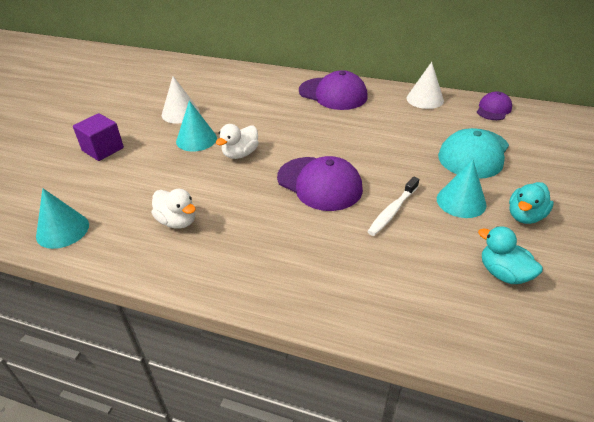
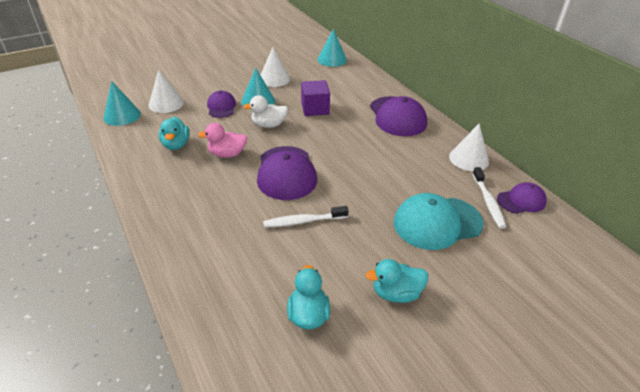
camera: 40 degrees right, 0 degrees up
purple cube [73,113,124,161] -> purple cube moved to [301,80,330,116]
white duck [151,189,196,229] -> turquoise duck [159,117,190,150]
turquoise cone [437,159,486,218] -> turquoise cone moved to [317,29,347,67]
none -> white cone [148,70,184,113]
none -> pink duck [198,123,247,158]
none -> purple cap [207,90,236,118]
none -> white toothbrush [473,167,506,229]

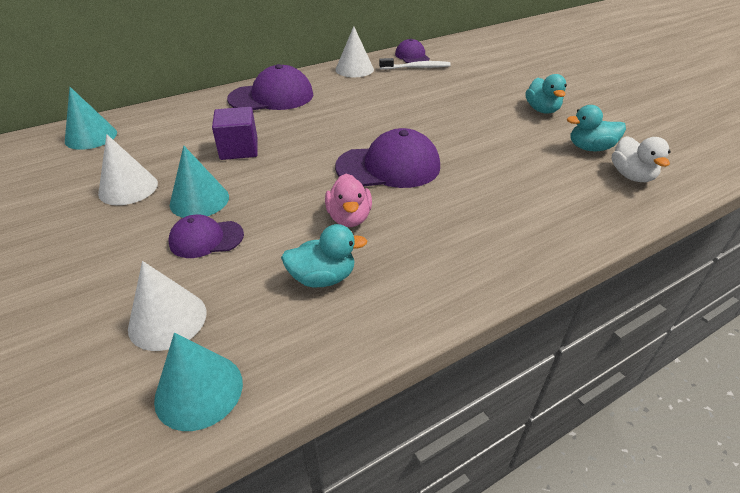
camera: 90 degrees left, 0 degrees up
white duck [243,95,288,128] -> white duck moved to [612,136,671,182]
white toothbrush [263,206,349,228] -> none
turquoise cap [394,193,484,250] -> none

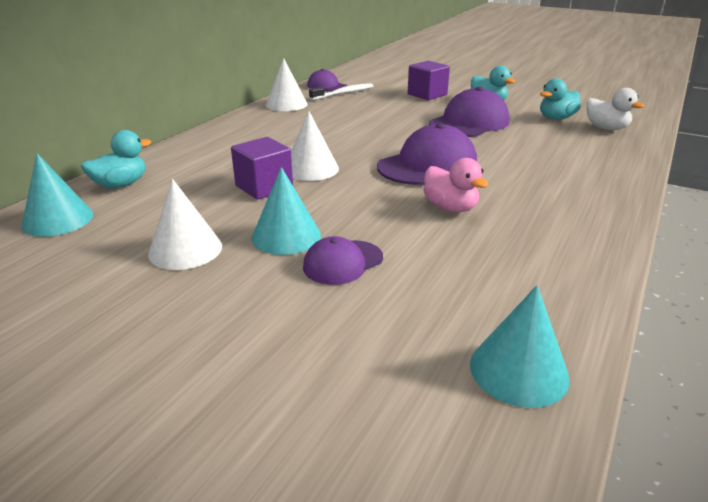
camera: 30 degrees left, 10 degrees down
white cone [128,261,207,351] -> white cone moved to [291,111,339,181]
purple cap [227,64,313,110] -> purple cap moved to [429,87,510,137]
turquoise duck [281,224,367,288] -> turquoise duck moved to [81,130,151,189]
none -> purple cube [408,61,450,100]

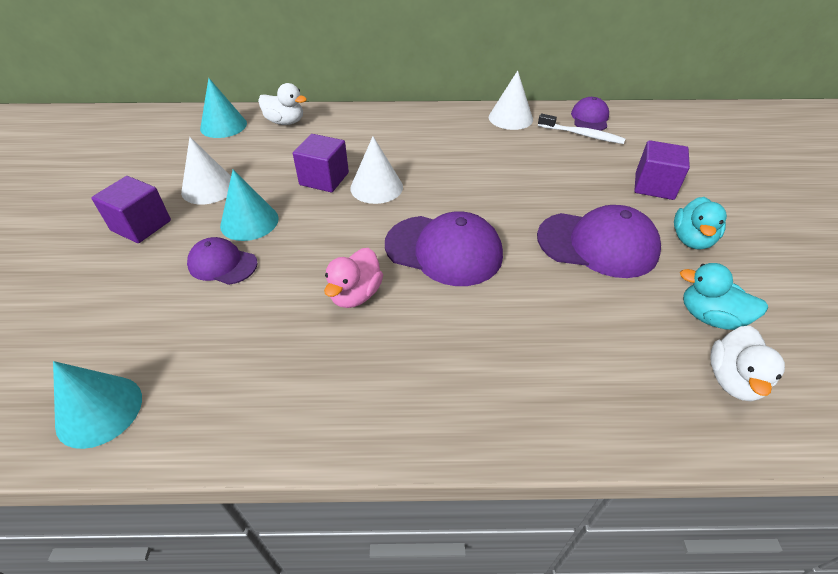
camera: 60 degrees right, 15 degrees up
turquoise duck [81,130,151,189] -> white duck [258,83,307,125]
none -> purple cube [92,176,171,243]

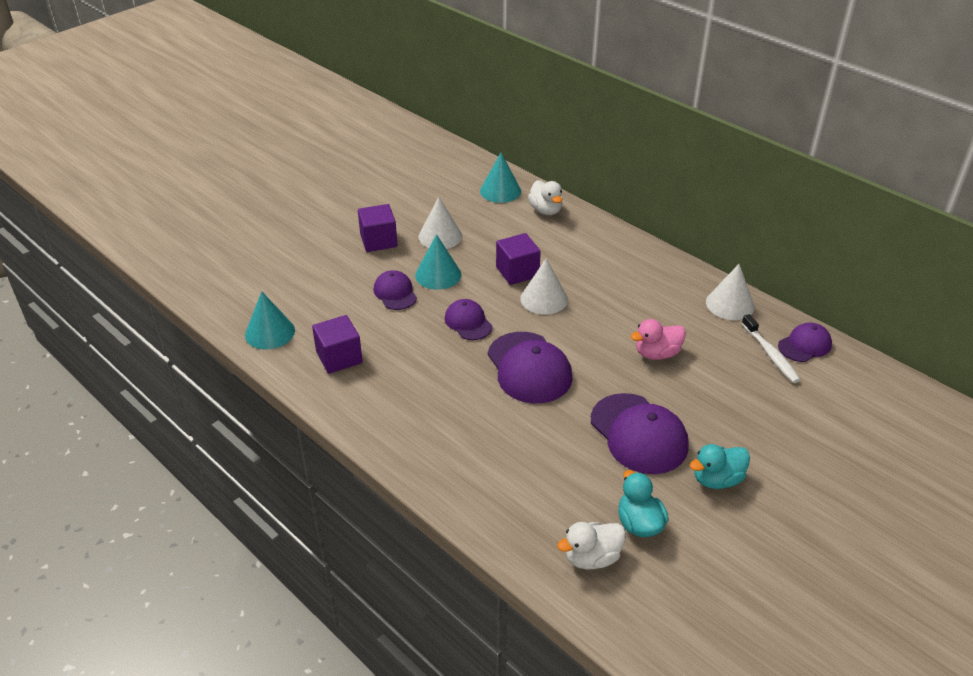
camera: 45 degrees right, 5 degrees down
pink duck [324,248,383,308] -> pink duck moved to [631,319,686,360]
purple cube [634,140,690,200] -> purple cube moved to [312,315,363,374]
none -> purple cap [445,299,492,340]

